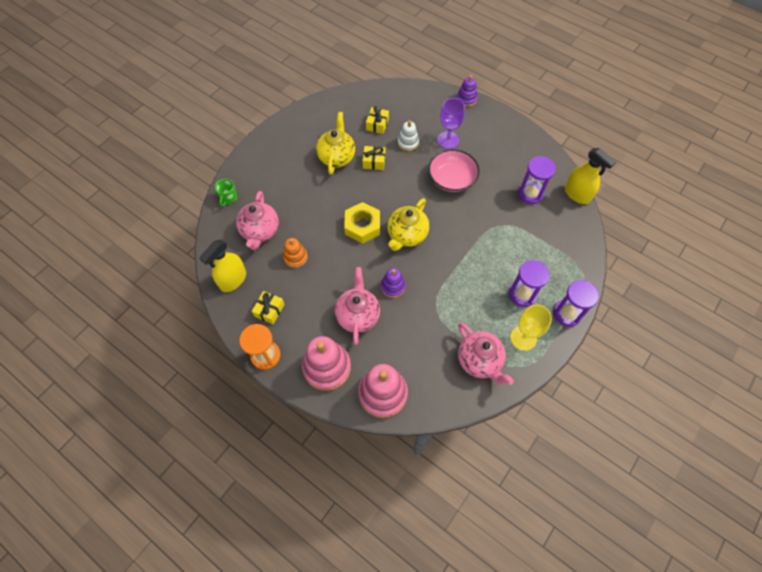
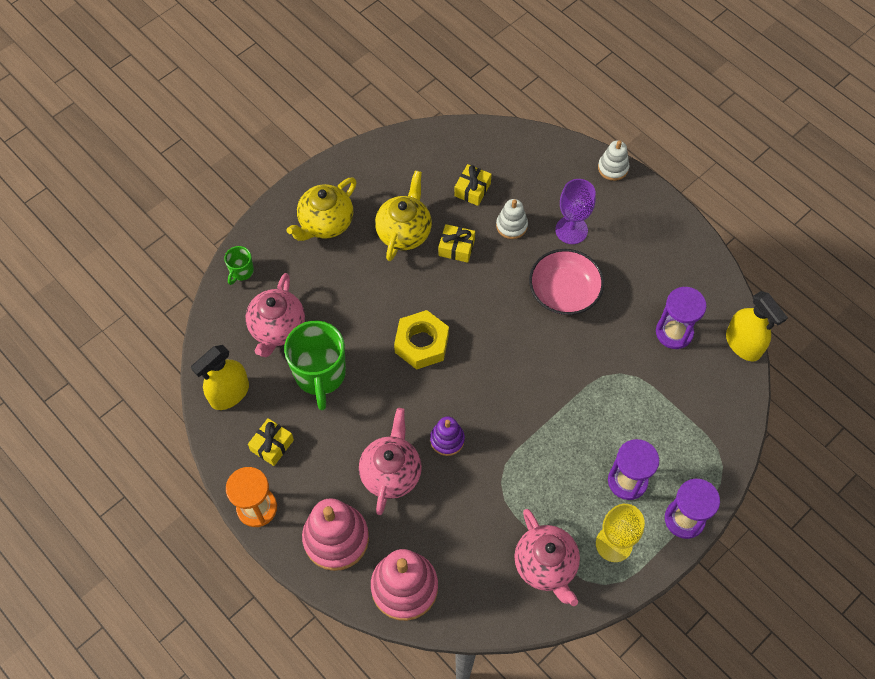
camera: 10 degrees right, 0 degrees up
orange stacking toy [283,238,308,268] -> green mug [284,321,346,411]
yellow teapot [387,198,429,251] -> yellow teapot moved to [287,177,357,241]
purple stacking toy [457,75,477,107] -> white stacking toy [598,140,630,181]

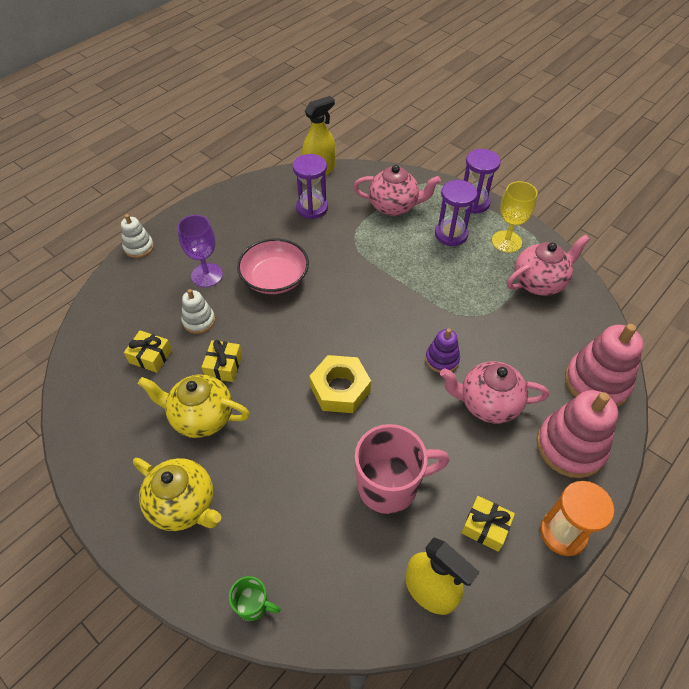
camera: 95 degrees left, 10 degrees down
pink teapot [246,273,305,357] -> pink teapot moved to [353,165,441,216]
green mug [284,321,346,411] -> pink mug [355,424,449,514]

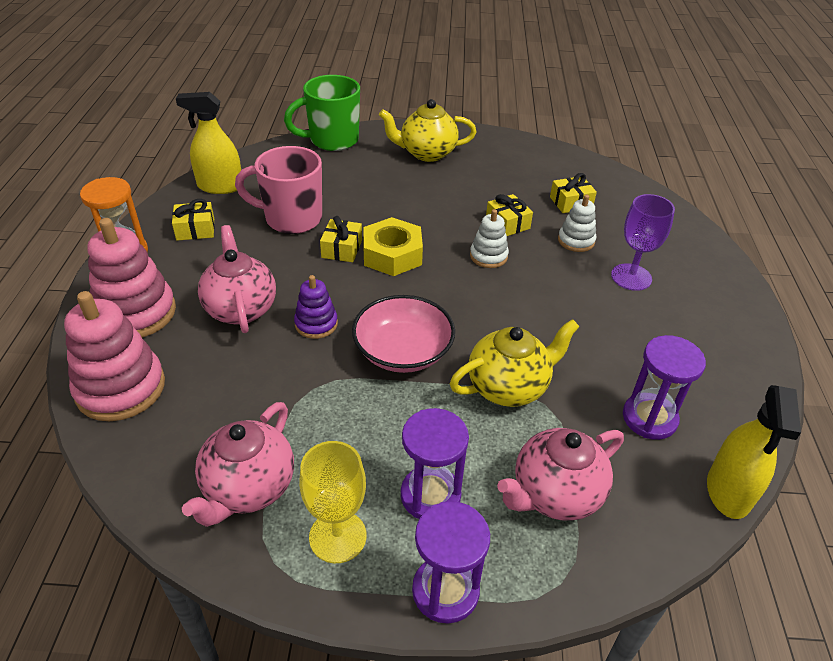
camera: 140 degrees right, 10 degrees down
white stacking toy [121,214,154,258] -> white stacking toy moved to [470,209,509,268]
yellow teapot [138,374,250,438] -> yellow teapot moved to [450,319,580,407]
green mug [229,576,281,621] -> green mug [284,75,360,151], size x2.10
pink bowl [237,238,309,294] -> pink bowl moved to [352,295,455,373]
pink mug [355,424,449,514] -> pink mug turned 60 degrees clockwise [235,146,322,234]
pink teapot [440,361,549,423] -> pink teapot turned 75 degrees counterclockwise [198,225,276,333]
none -> yellow gift [320,216,362,262]

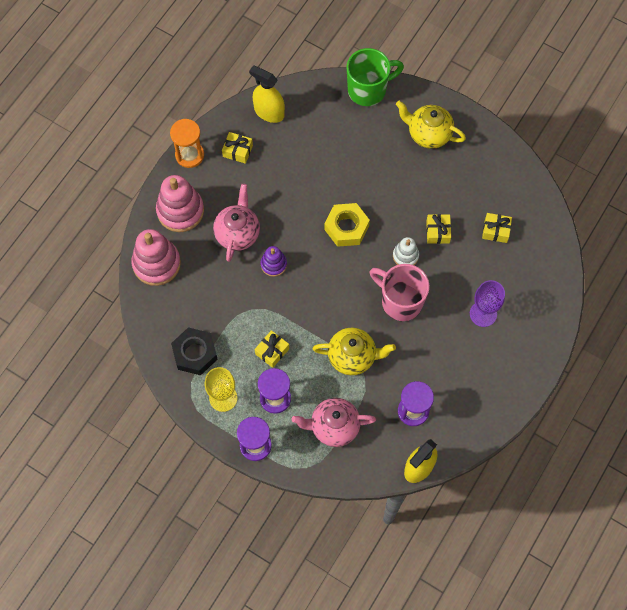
camera: 30 degrees right, 25 degrees up
pink teapot [182,402,294,527] -> black nut [171,327,218,375]
pink mug [235,146,322,234] -> pink mug moved to [370,264,430,321]
green mug [284,75,360,151] -> green mug turned 150 degrees clockwise [346,48,404,106]
yellow gift [320,216,362,262] -> yellow gift moved to [255,330,289,368]
pink bowl [352,295,455,373] -> none
white stacking toy [558,195,596,252] -> none

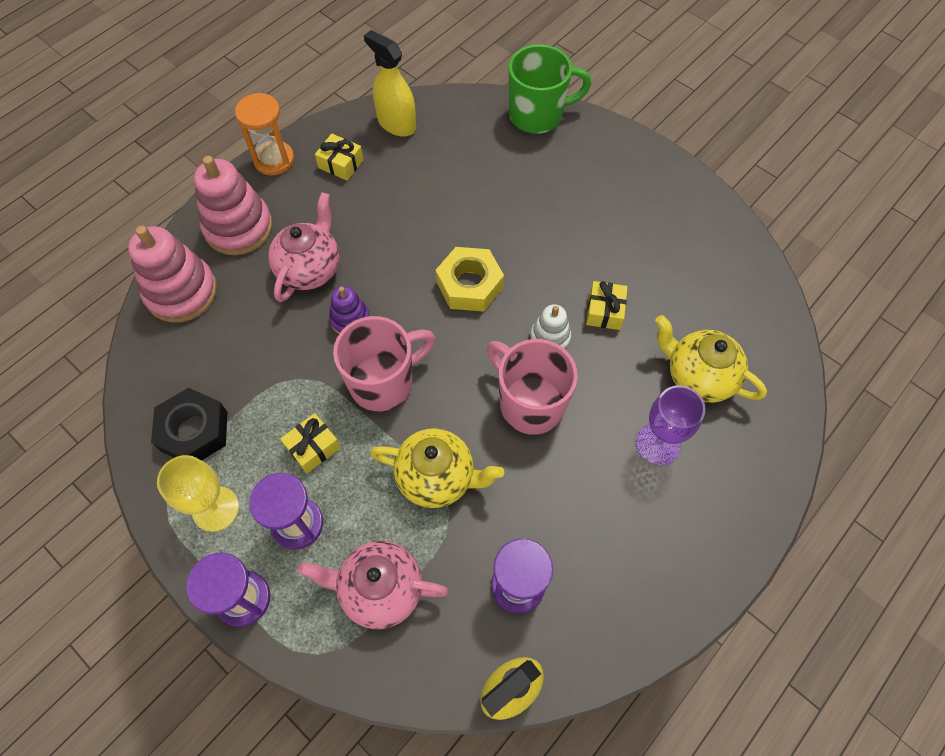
camera: 10 degrees right, 5 degrees down
yellow teapot [396,101,466,149] -> yellow teapot moved to [655,315,767,403]
yellow gift [482,213,512,243] -> none
none -> pink mug [333,316,436,411]

